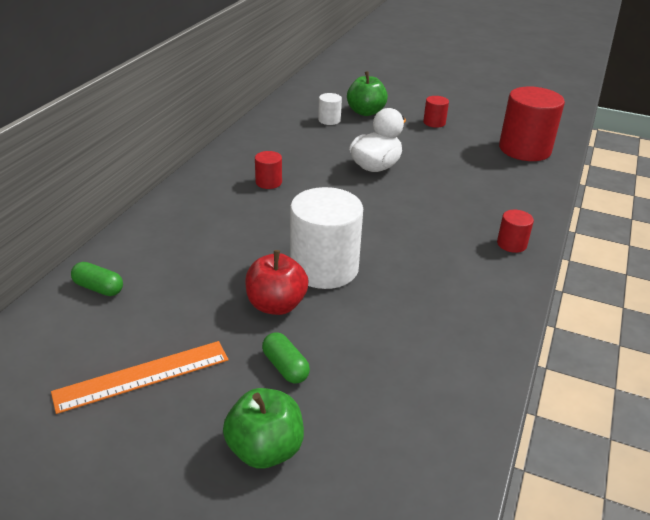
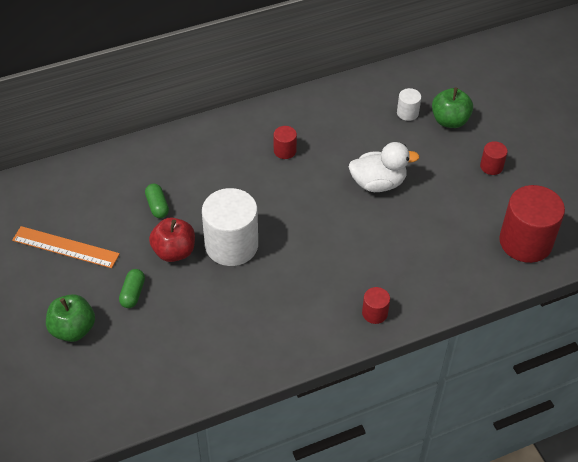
camera: 45 degrees right, 15 degrees up
green capsule [71,262,123,296] -> green capsule moved to [145,184,169,218]

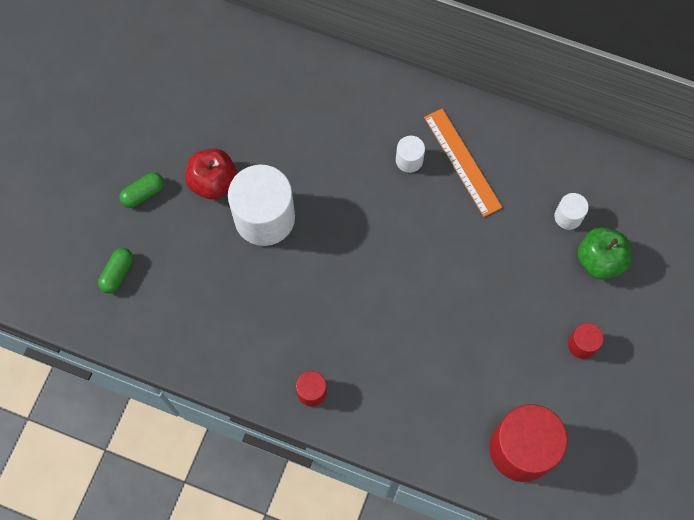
camera: 45 degrees right, 20 degrees up
orange ruler [12,226,120,268] -> orange ruler moved to [424,108,502,217]
green apple [46,294,95,342] -> none
green capsule [145,184,169,218] -> green capsule moved to [98,248,133,293]
red cylinder [274,126,297,159] -> white cylinder [396,136,425,173]
white duck [349,142,420,192] -> none

